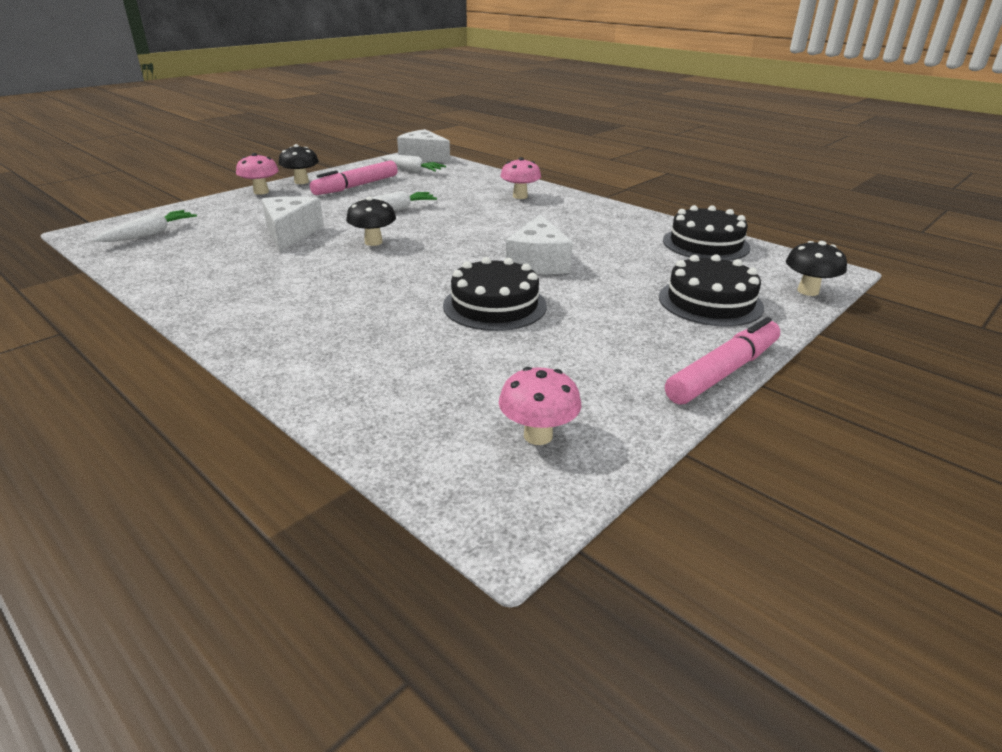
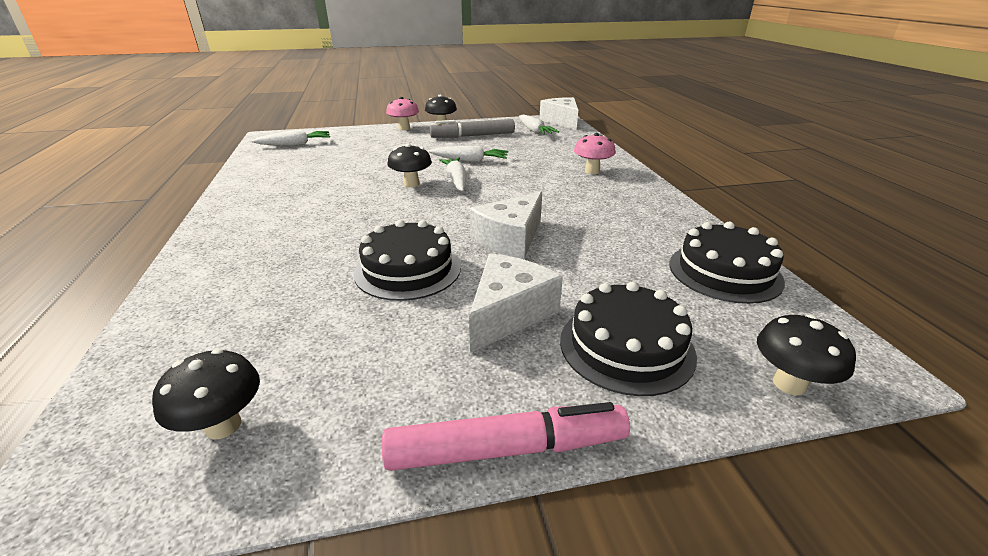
camera: 35 degrees right, 0 degrees up
white cheese [262,196,324,252] -> white cheese moved to [469,254,563,353]
pink marker [310,160,398,195] -> grey marker [429,119,515,138]
pink mushroom [499,367,581,445] -> black mushroom [152,349,260,439]
none -> white carrot [439,157,467,191]

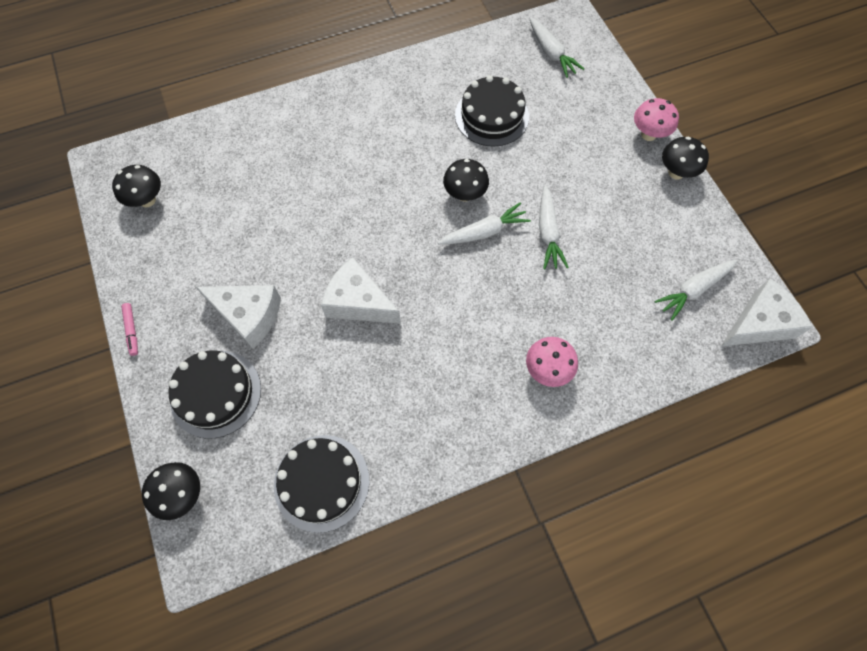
camera: 80 degrees right, 35 degrees up
black cake [354,220,461,301] -> black cake moved to [455,75,529,146]
pink marker [382,402,630,471] -> pink marker [121,303,138,356], size x0.46
grey marker [429,119,515,138] -> none

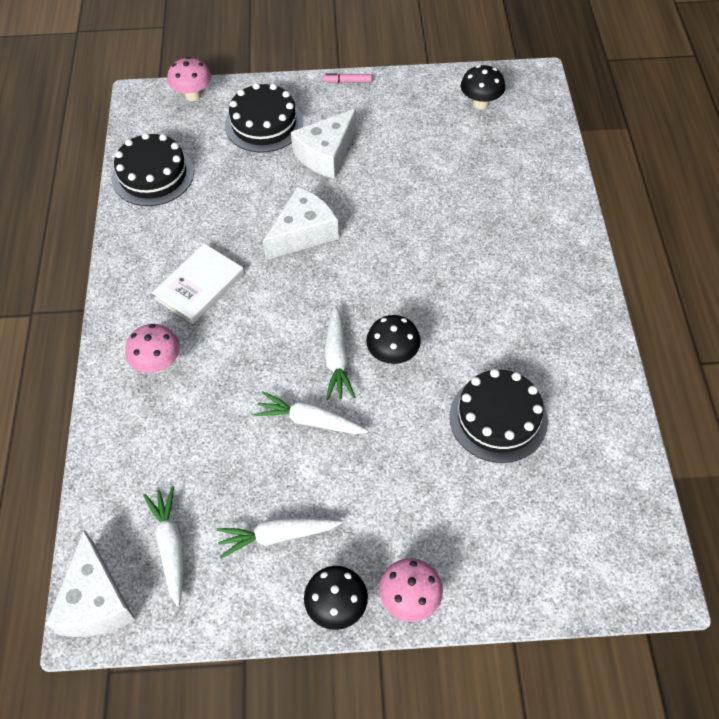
camera: 110 degrees right, 10 degrees down
black mushroom [142,462,200,520] -> pink mushroom [167,57,211,101]
white carrot [529,17,584,78] -> white carrot moved to [216,517,342,558]
none -> white book [152,243,244,324]

